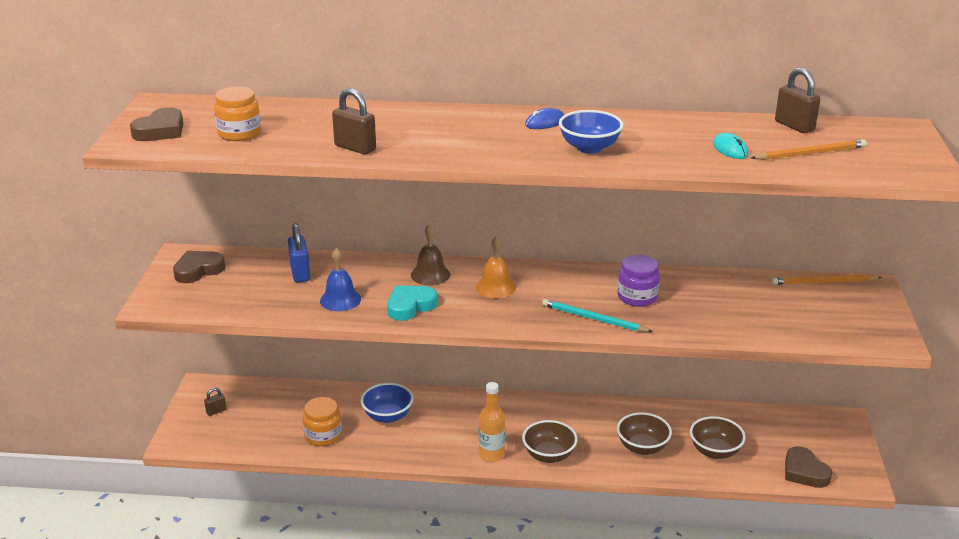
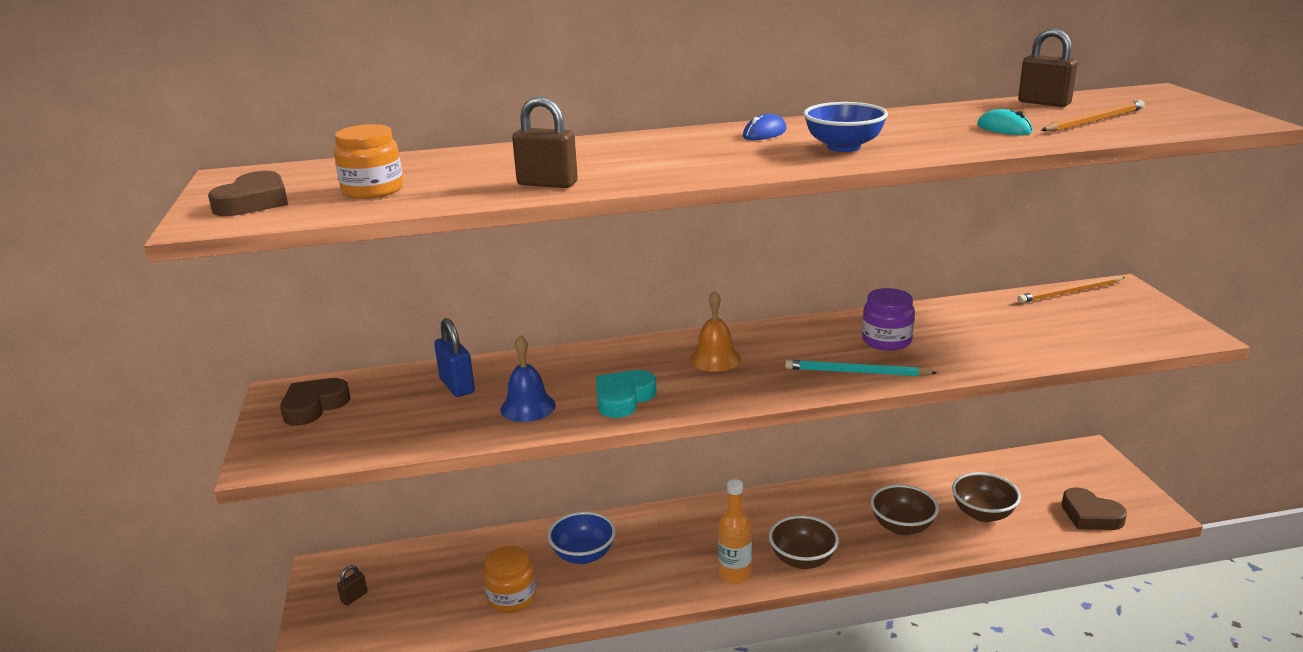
camera: 15 degrees left, 5 degrees down
brown bell [411,224,450,285] -> none

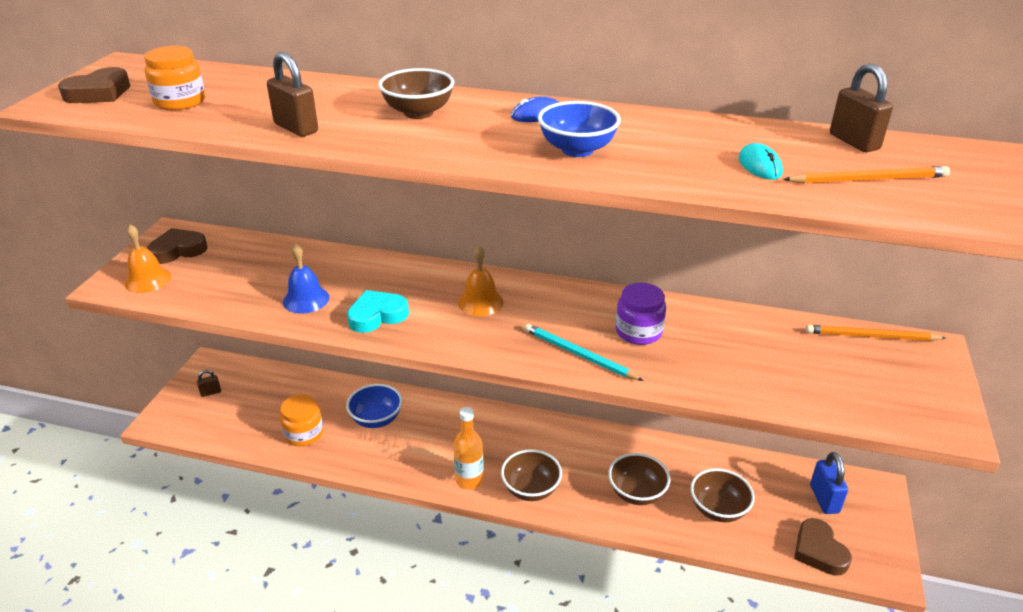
camera: 25 degrees right, 10 degrees up
blue padlock [434,318,475,397] -> blue padlock moved to [810,452,848,514]
none -> orange bell [124,224,171,293]
none -> brown bowl [378,68,454,119]

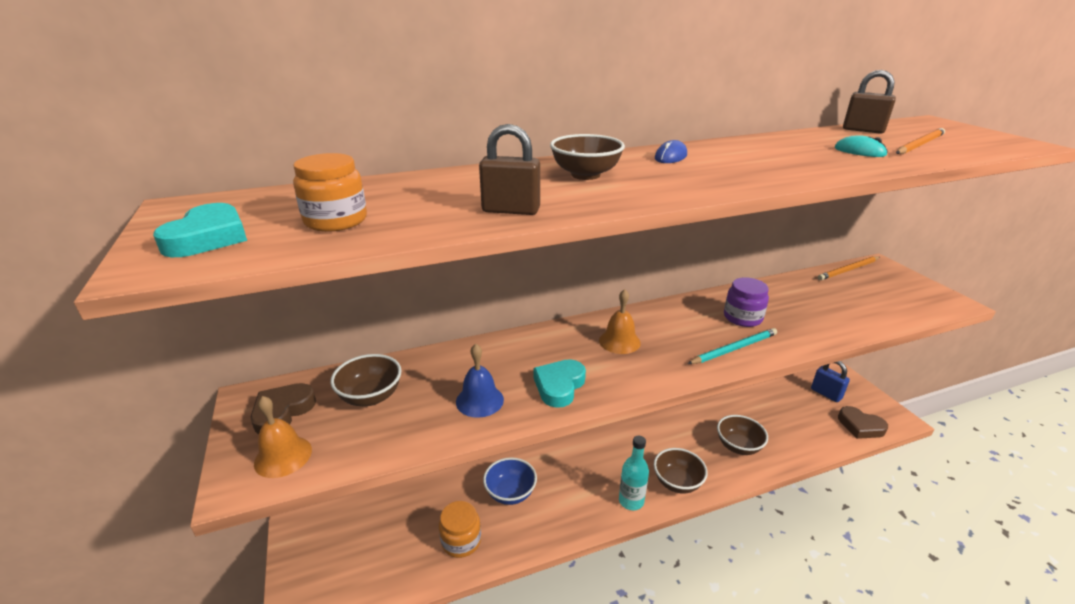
camera: 35 degrees left, 5 degrees down
brown heart [58,67,130,103] -> turquoise heart [153,203,247,257]
brown padlock [197,370,221,397] -> none
orange bottle [453,407,484,490] -> turquoise bottle [619,436,649,510]
turquoise pencil [524,324,644,381] -> turquoise pencil turned 150 degrees clockwise [688,328,777,364]
blue bowl [538,101,621,157] -> none
brown bowl [690,468,755,522] -> brown bowl moved to [330,354,402,406]

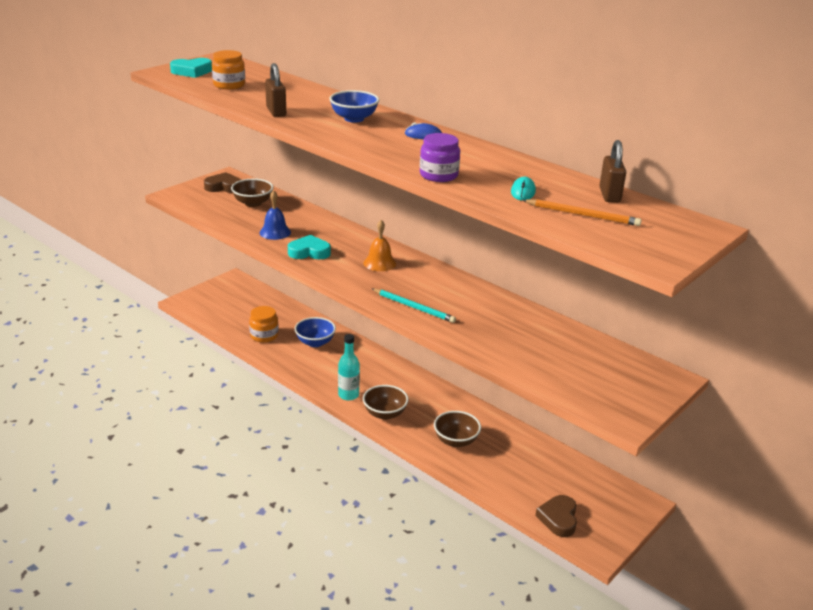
camera: 60 degrees right, 0 degrees up
orange bell [254,396,312,478] -> none
brown bowl [550,134,625,180] -> blue bowl [329,90,379,123]
purple jar [724,277,769,327] -> purple jar moved to [420,133,460,182]
blue padlock [811,361,850,402] -> none
orange pencil [818,256,879,280] -> none

